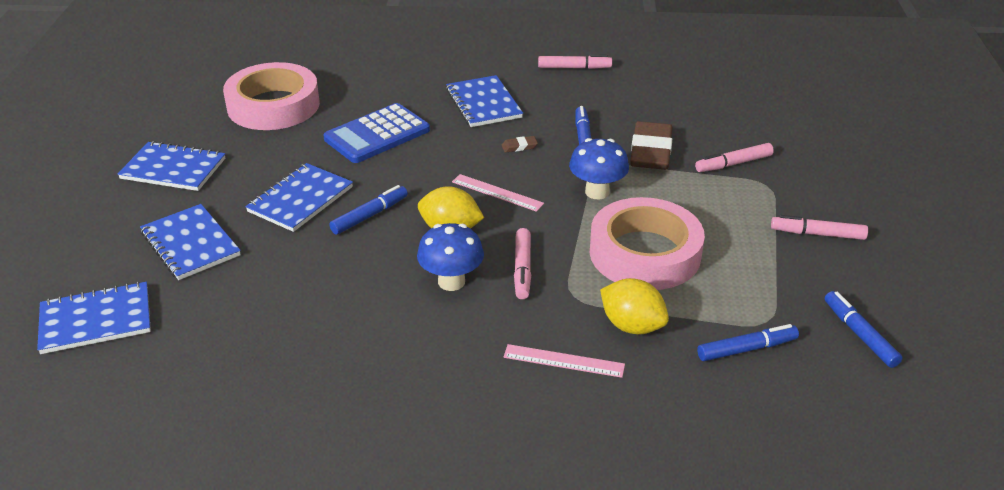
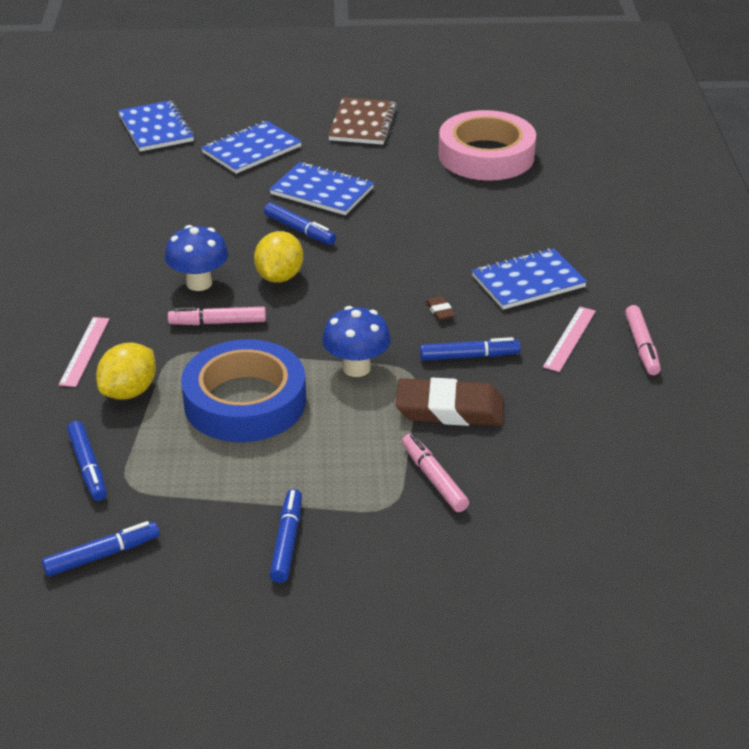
camera: 85 degrees right, 0 degrees up
blue notebook [118,141,225,191] -> brown notebook [328,97,397,145]
blue calculator [323,103,430,163] -> none
pink ruler [452,174,544,212] -> pink ruler moved to [543,307,596,372]
pink tape [590,197,705,290] -> blue tape [181,339,306,442]
pink marker [771,215,868,240] -> blue marker [270,489,302,583]

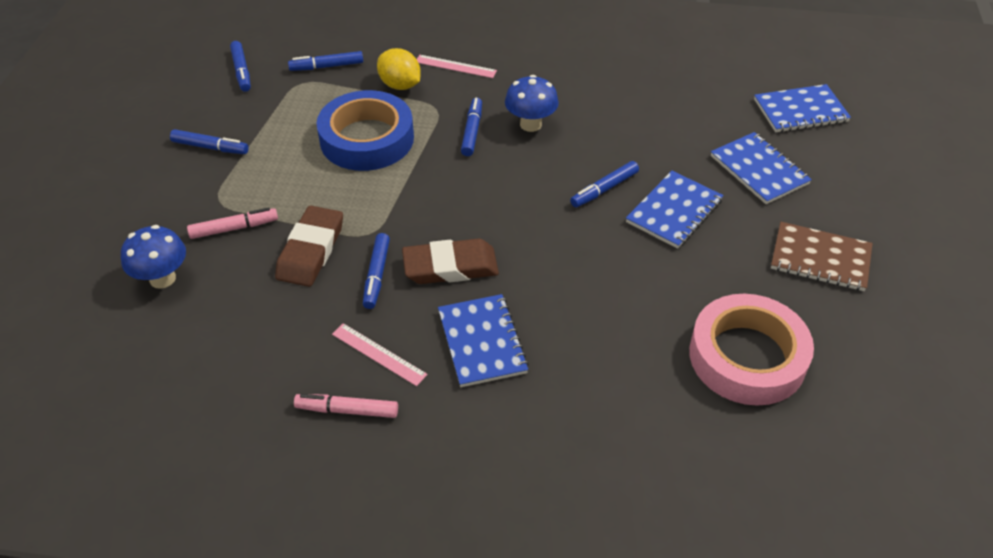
camera: 100 degrees right, 10 degrees up
pink marker [168,307,266,325] -> blue marker [461,98,482,156]
yellow lemon [254,231,303,283] -> none
blue mushroom [322,306,391,377] -> blue mushroom moved to [121,225,186,289]
brown eraser [426,296,455,321] -> brown eraser [402,239,499,284], size x2.45

